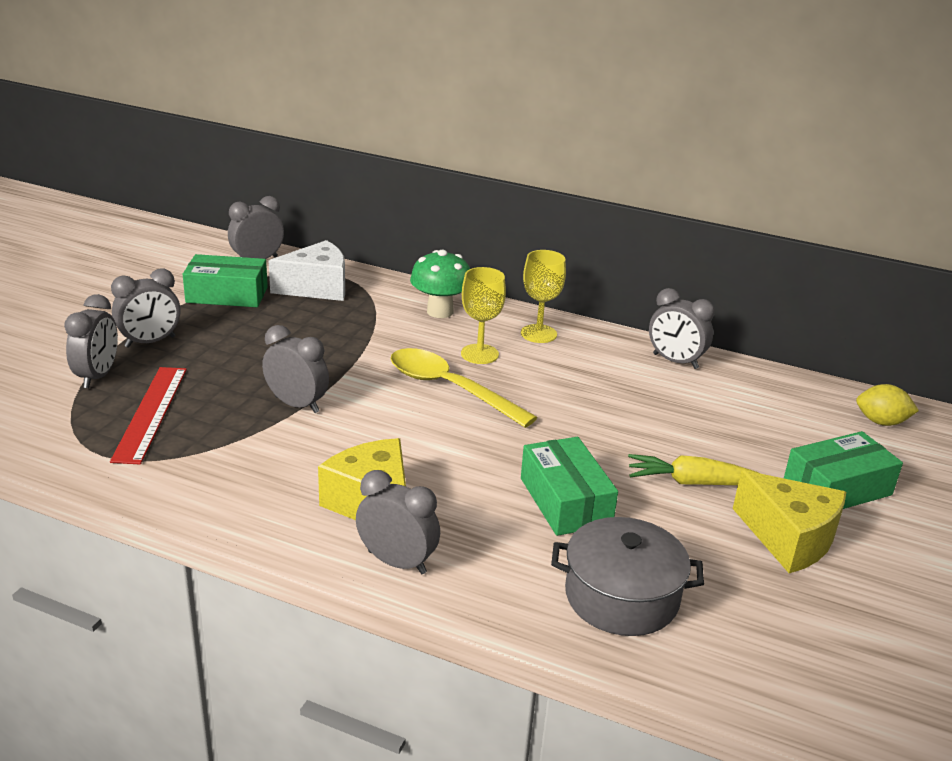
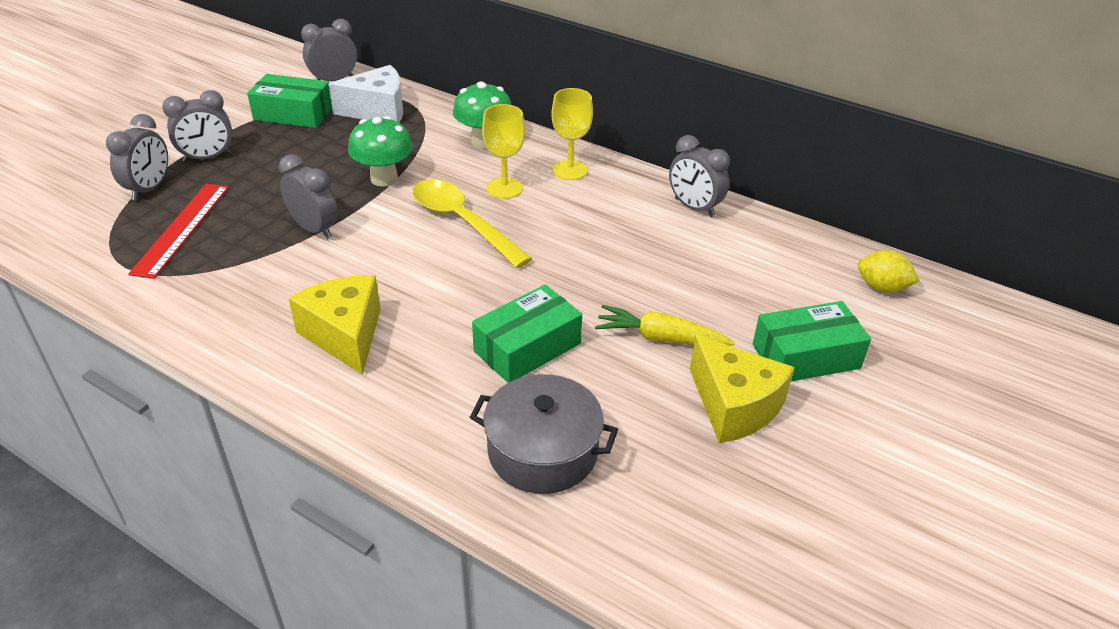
camera: 10 degrees right, 10 degrees up
grey clock [356,470,440,574] -> none
green box [521,437,618,536] -> green box turned 60 degrees clockwise [472,285,582,383]
none -> green mushroom [348,116,413,187]

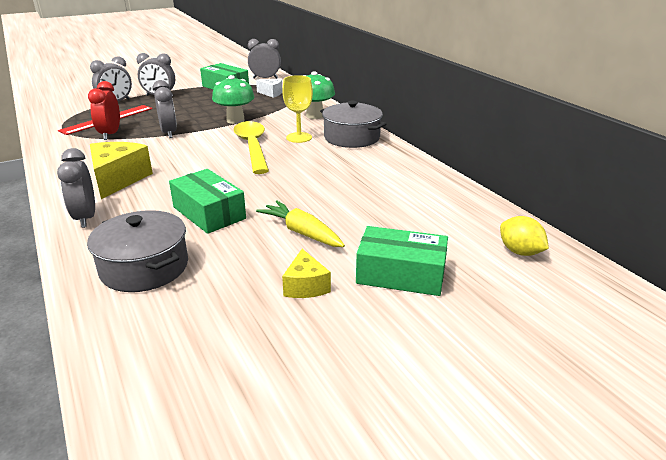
camera: 30 degrees right, 10 degrees down
white cheese [328,65,403,122] -> white cheese [256,78,282,98], size x0.58
green box [472,285,582,383] -> green box turned 60 degrees clockwise [169,169,246,234]
yellow goblet [551,88,593,180] -> grey pot [320,101,386,148]
grey clock [669,135,730,217] -> grey clock moved to [57,148,95,228]
yellow cheese [690,335,795,443] -> yellow cheese [282,249,331,298], size x0.58
none -> red clock [88,81,120,140]

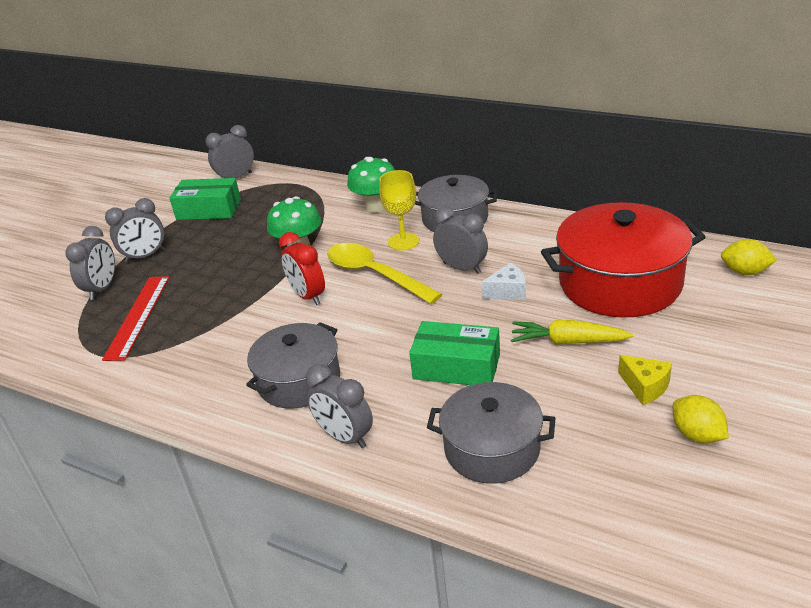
camera: 30 degrees left, 5 degrees up
red clock [88,81,120,140] -> red clock moved to [279,232,325,305]
yellow cheese [90,142,153,199] -> grey pot [246,322,340,409]
grey clock [153,80,177,138] -> grey clock moved to [433,207,488,274]
white cheese [256,78,282,98] -> white cheese moved to [482,263,526,300]
green box [356,226,448,296] -> none
none -> red pot [541,202,705,318]
none -> yellow lemon [673,395,729,444]

